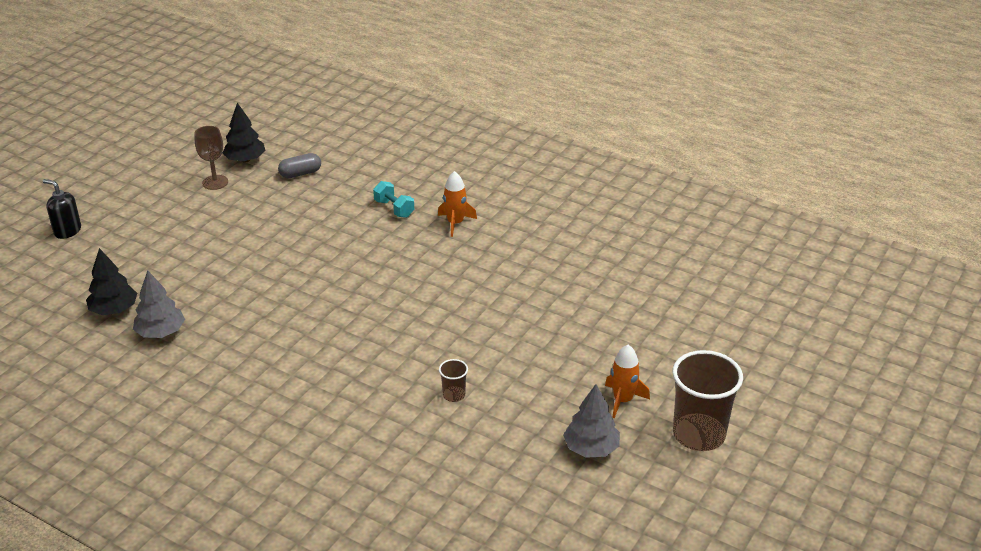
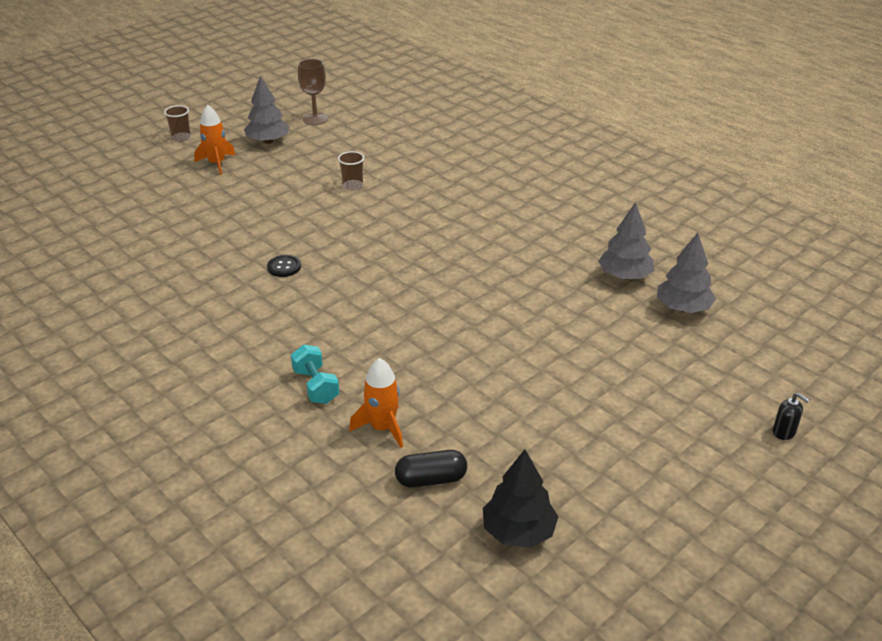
camera: 165 degrees left, 0 degrees up
black soap dispenser [43,179,81,239] -> black soap dispenser [773,393,809,440], size x0.62
black tree [86,248,137,315] -> grey tree [657,233,716,313]
brown goblet [194,126,228,190] -> brown goblet moved to [298,59,328,125]
grey capsule [278,153,321,178] -> black capsule [395,450,467,488]
orange rocket [438,171,477,237] -> orange rocket moved to [349,358,403,448]
brown cup [673,350,743,451] -> brown cup [164,105,191,142], size x0.44
none -> black button [267,255,301,277]

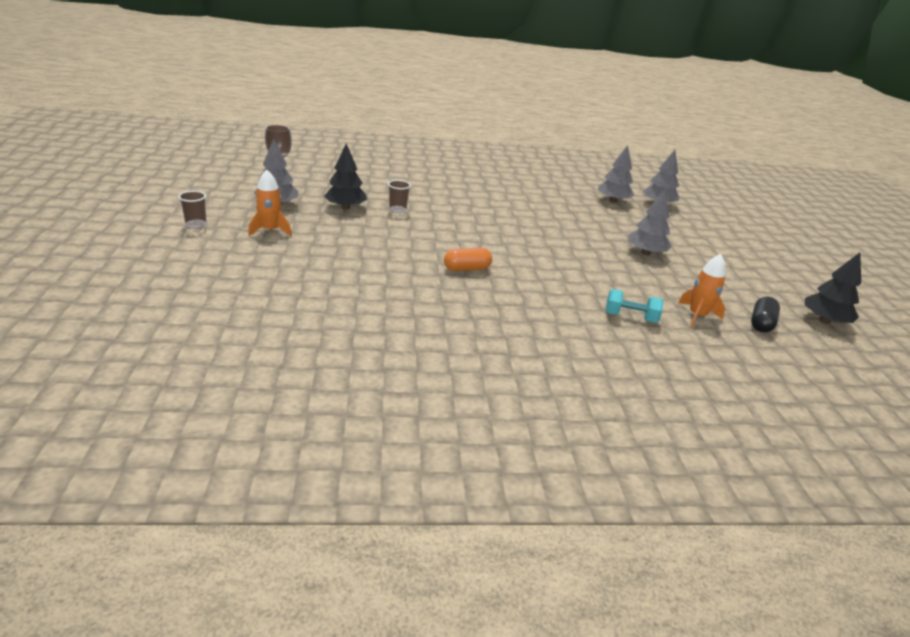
camera: 55 degrees left, 5 degrees down
black button [267,255,301,277] -> orange capsule [444,248,492,271]
black soap dispenser [773,393,809,440] -> none
none -> black tree [324,144,367,210]
none -> grey tree [628,190,672,255]

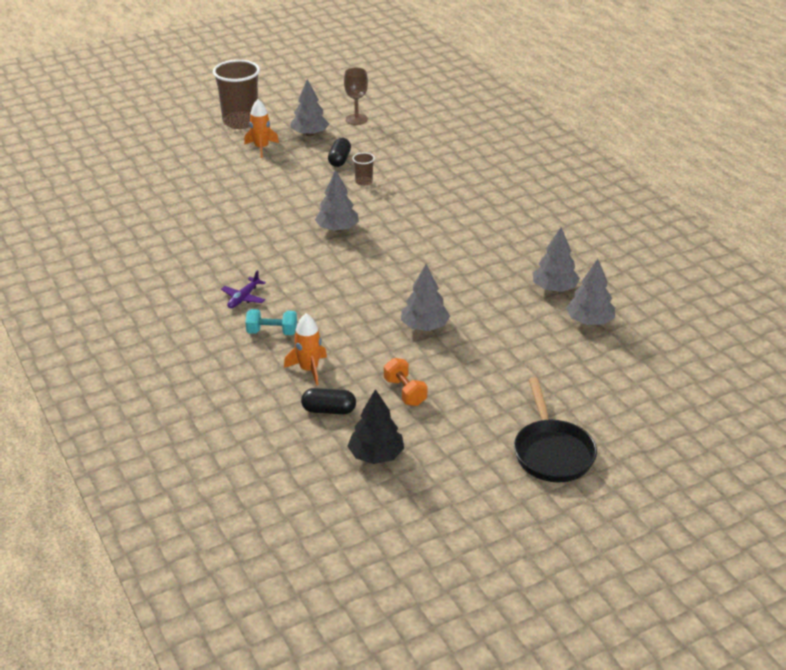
camera: 70 degrees right, 5 degrees up
brown cup [178,191,207,229] -> brown cup [213,60,260,129], size x2.25
black tree [324,144,367,210] -> black capsule [328,138,351,167]
orange capsule [444,248,492,271] -> none
turquoise dumbbell [605,289,663,323] -> turquoise dumbbell turned 75 degrees counterclockwise [245,309,297,335]
none -> purple plane [221,270,266,308]
none -> grey tree [315,169,359,232]
none -> orange dumbbell [384,358,428,406]
none -> black pan [514,377,597,482]

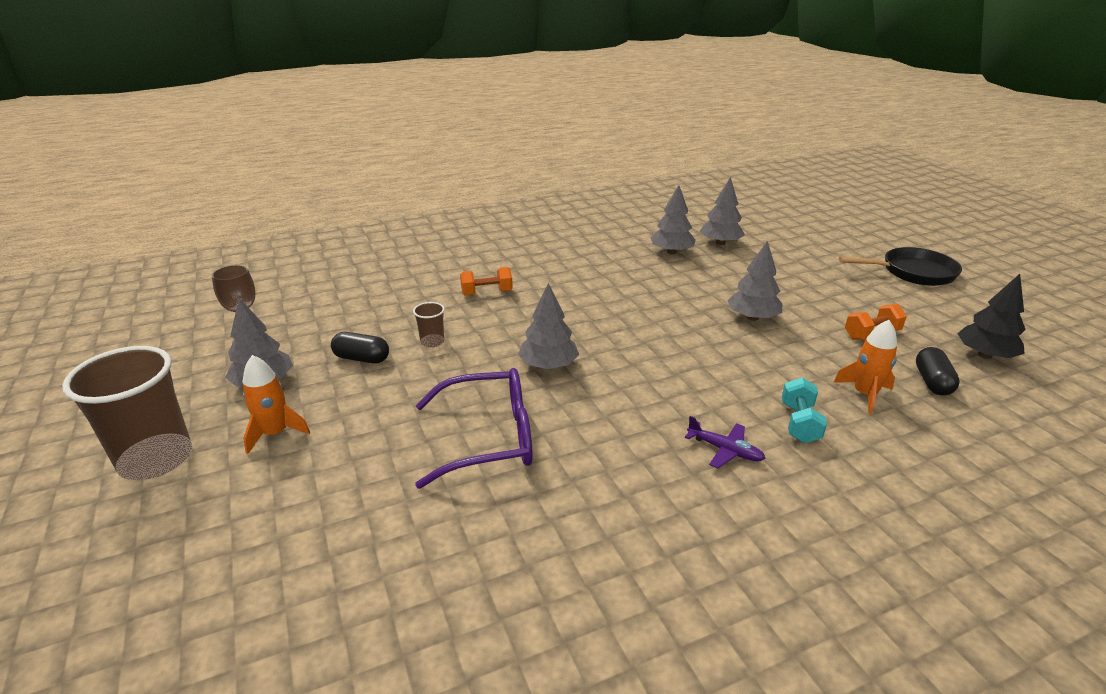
camera: 85 degrees left, 5 degrees down
none -> purple glasses [415,368,533,489]
none -> orange dumbbell [460,267,513,296]

